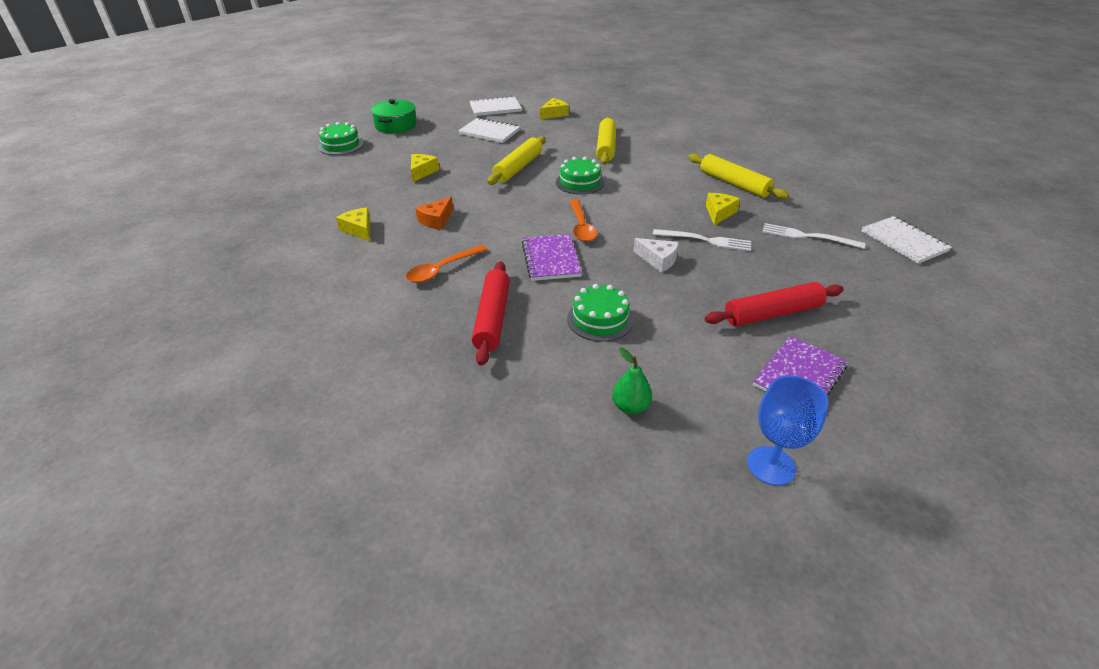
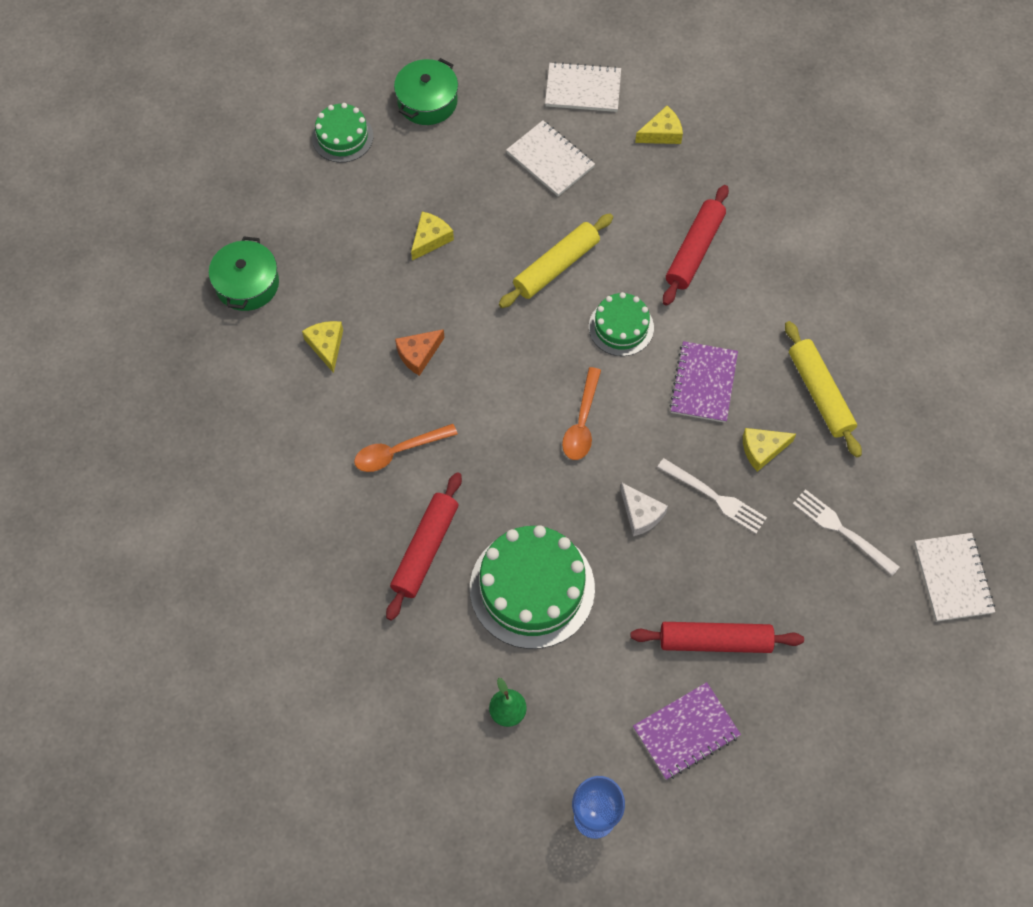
camera: 20 degrees right, 25 degrees up
purple notebook [522,234,582,281] -> purple notebook moved to [669,341,738,423]
green cake [567,284,633,342] -> green cake [470,525,595,649], size x1.77
yellow rolling pin [596,117,616,165] -> red rolling pin [663,185,729,306]
yellow cheese [706,193,740,225] -> yellow cheese turned 150 degrees counterclockwise [743,428,796,472]
none -> green pot [209,236,279,311]

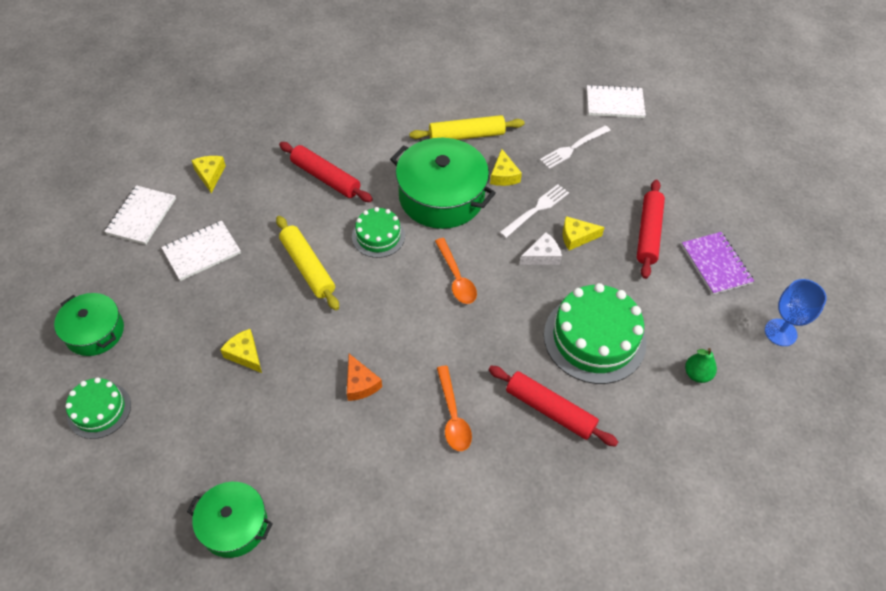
camera: 80 degrees left, 10 degrees down
yellow cheese [302,321,343,373] -> yellow cheese moved to [563,216,605,250]
orange spoon [562,367,601,460] -> orange spoon turned 45 degrees clockwise [435,238,477,304]
purple notebook [669,341,738,423] -> green pot [390,138,496,229]

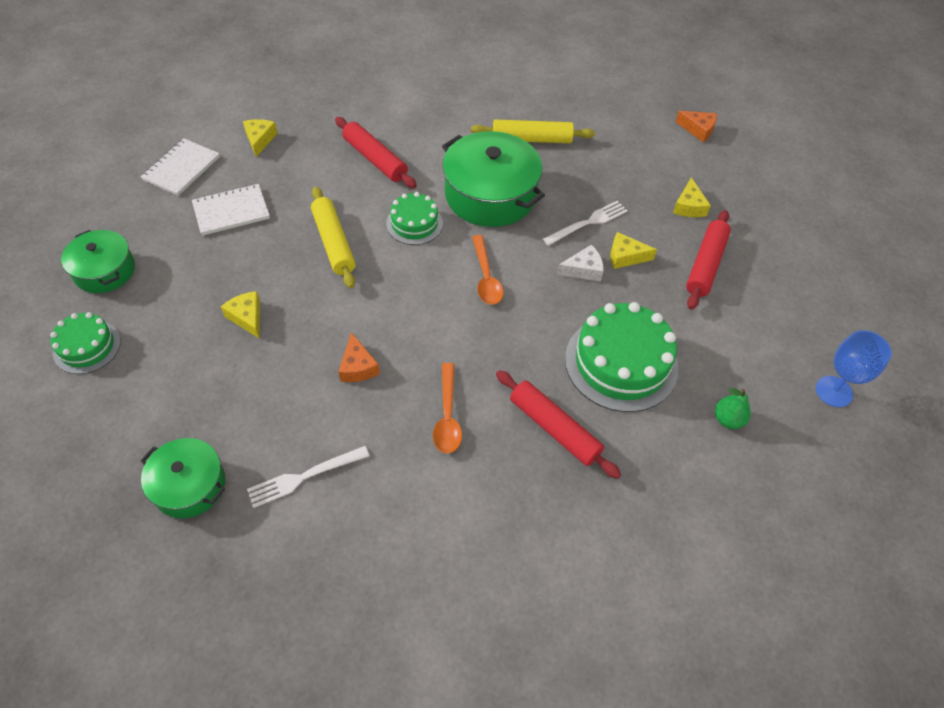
camera: 10 degrees right, 0 degrees up
yellow cheese [490,149,522,186] -> yellow cheese moved to [673,177,711,217]
white fork [540,125,611,169] -> white fork moved to [247,446,369,508]
white notebook [587,84,646,118] -> orange cheese [676,111,717,142]
purple notebook [681,232,754,295] -> none

